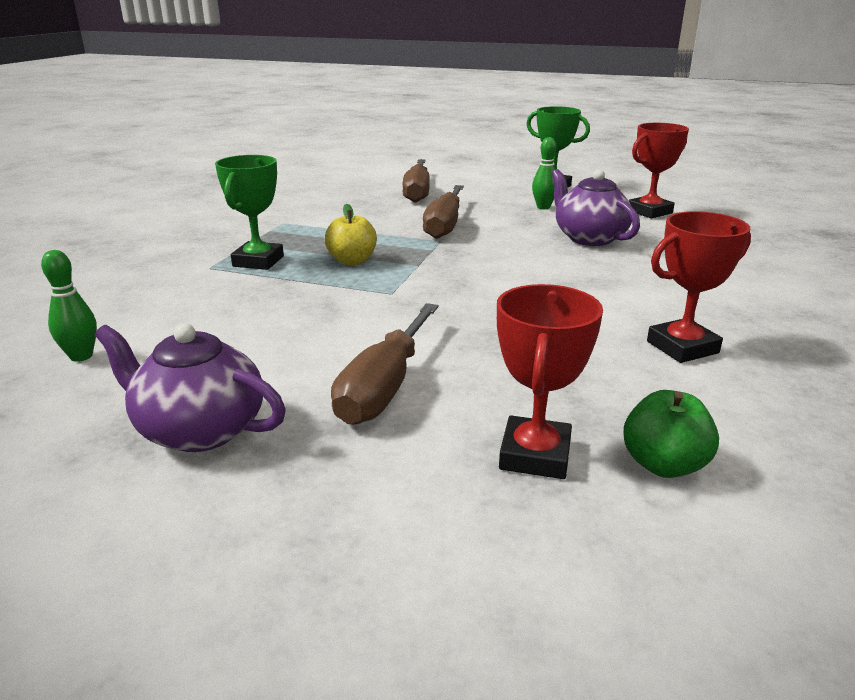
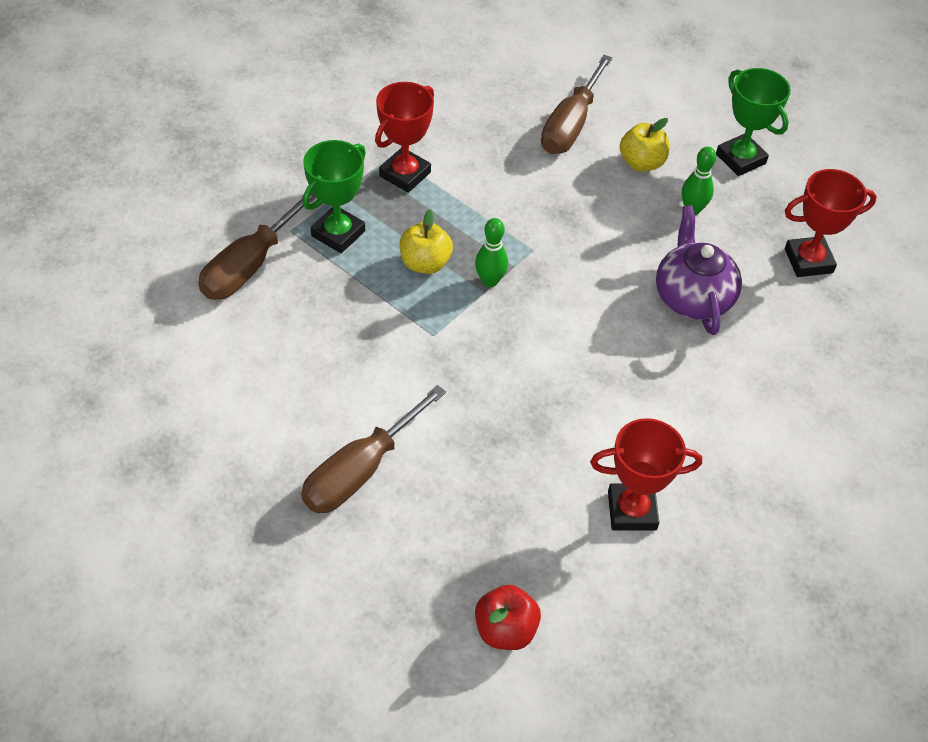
camera: 20 degrees right, 25 degrees up
green bowling pin [41,250,97,362] -> green bowling pin moved to [475,218,508,287]
purple teapot [95,323,286,452] -> none
brown screwdriver [423,185,464,239] -> brown screwdriver moved to [198,192,316,300]
red trophy [497,284,603,479] -> red trophy moved to [375,82,434,193]
green apple [623,390,719,478] -> red apple [475,585,541,650]
none -> yellow apple [620,118,669,172]

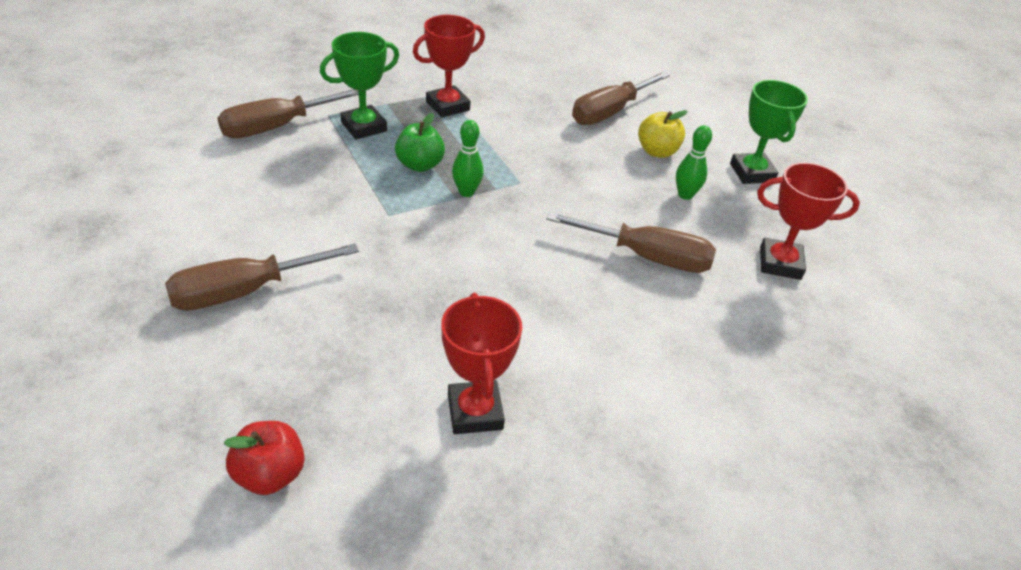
camera: 20 degrees right, 10 degrees down
yellow apple [400,209,453,274] -> green apple [395,113,445,172]
red trophy [590,418,702,531] -> red trophy turned 60 degrees clockwise [441,293,522,434]
purple teapot [656,206,742,335] -> brown screwdriver [546,212,716,273]

